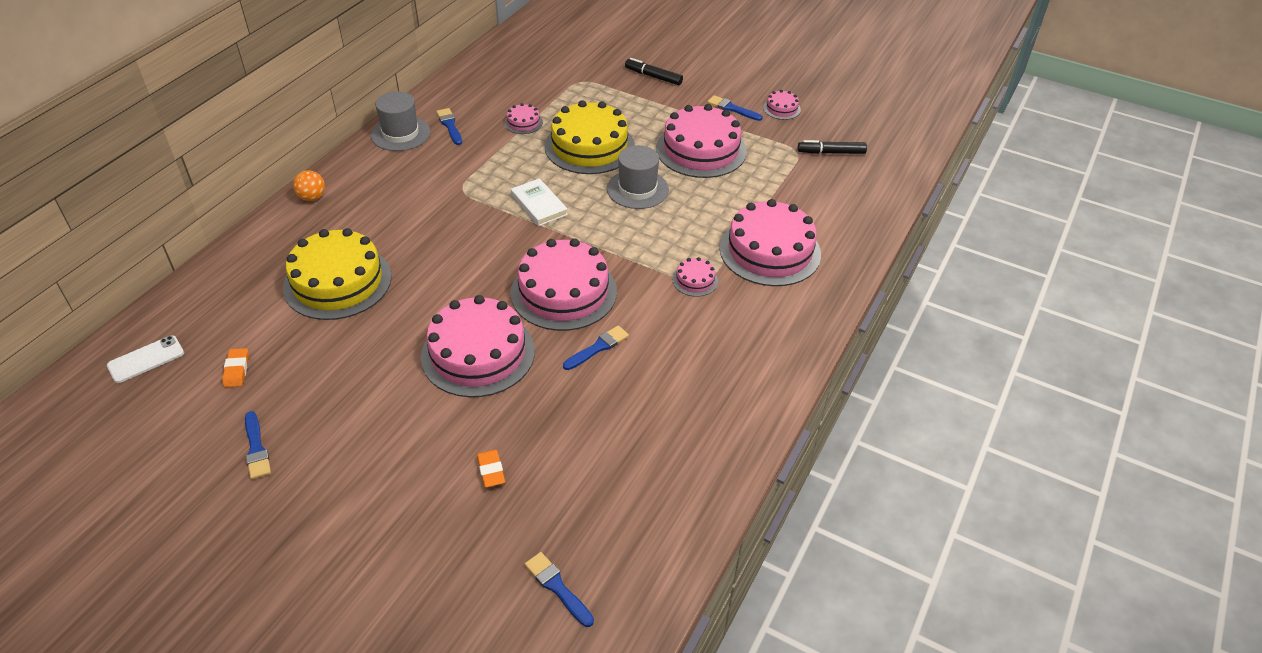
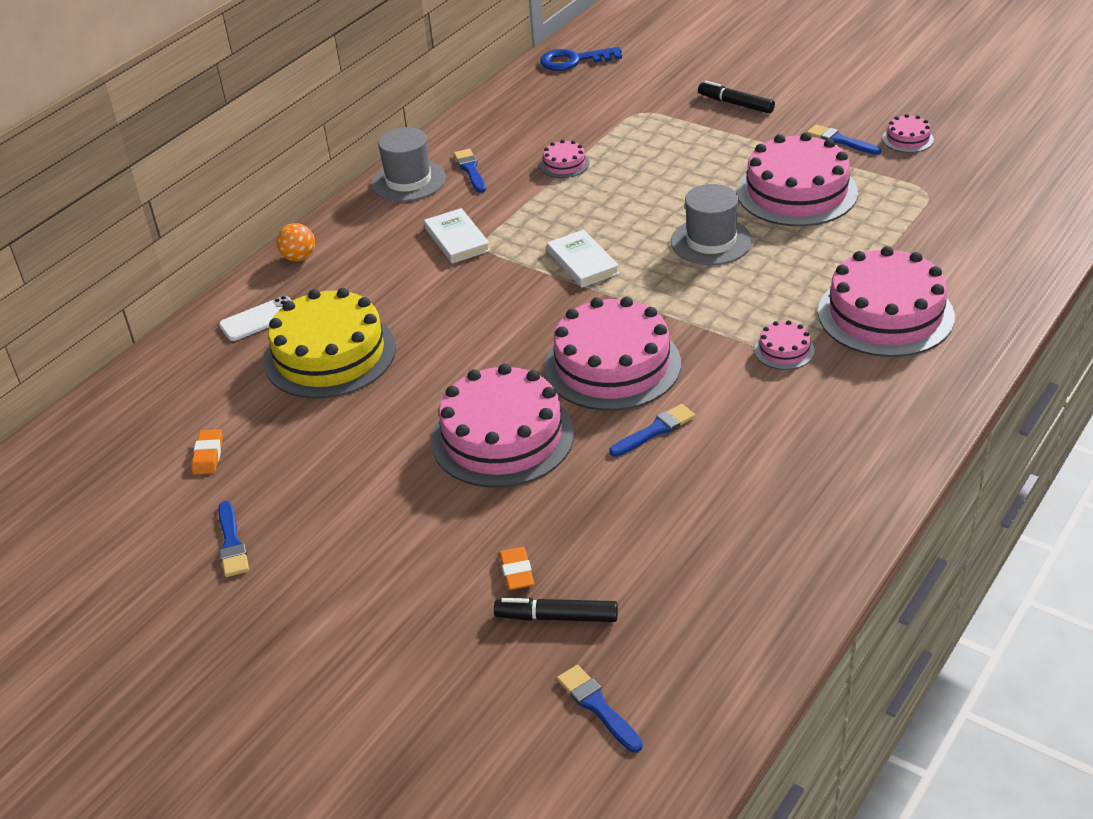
camera: 10 degrees right, 5 degrees down
white phone [107,335,184,383] -> white phone moved to [219,296,292,341]
yellow cake [545,100,635,174] -> none
black marker [798,140,867,154] -> black marker moved to [494,598,618,622]
none -> white book [424,208,490,263]
none -> blue key [540,47,622,71]

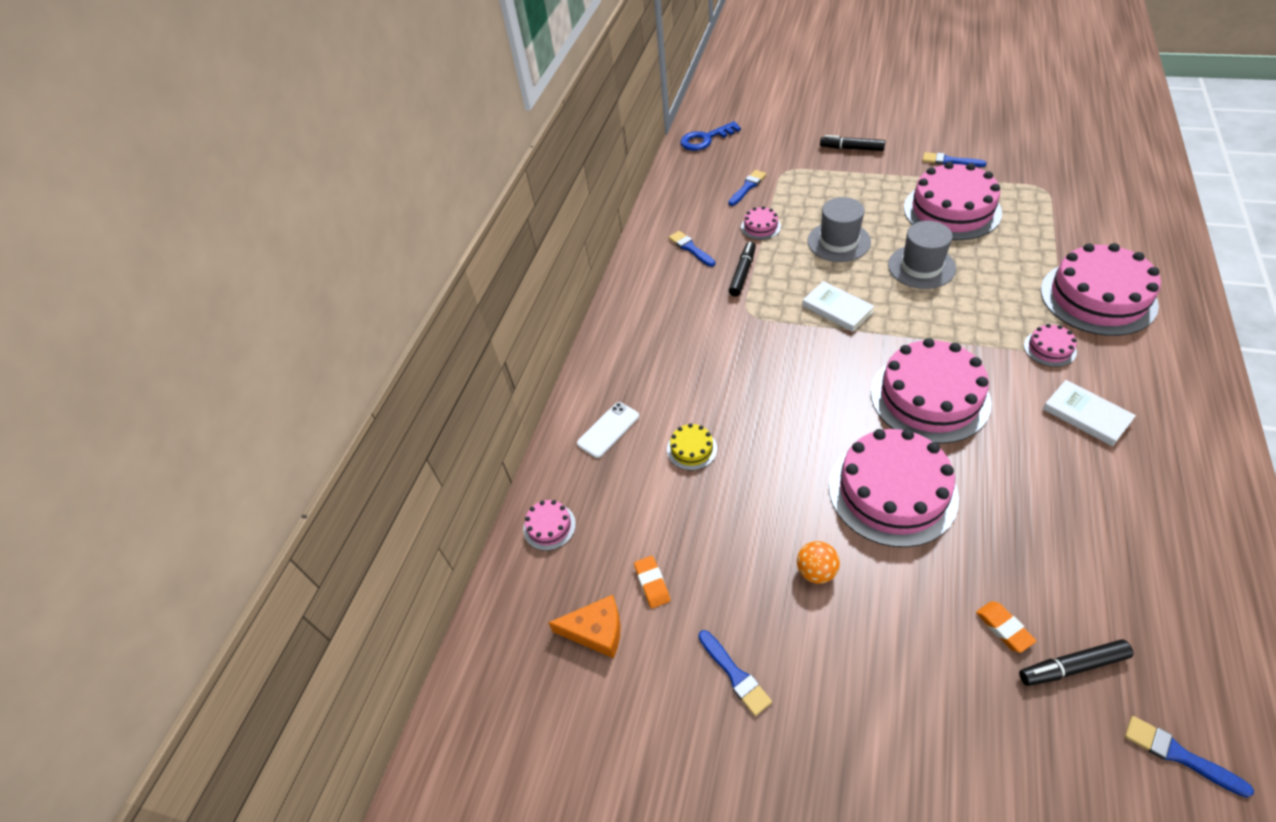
camera: 15 degrees left, 10 degrees up
yellow cake [264,288,396,398] -> yellow cake [667,423,717,470], size x0.44
orange ball [277,223,315,261] -> orange ball moved to [797,541,840,584]
grey hat [371,127,446,202] -> grey hat moved to [808,197,871,262]
white book [424,208,490,263] -> white book moved to [1043,380,1136,446]
blue brush [610,404,695,457] -> blue brush moved to [728,170,766,206]
pink cake [882,114,934,153] -> pink cake moved to [523,500,576,551]
none -> orange cheese [548,595,621,658]
none -> black marker [729,242,756,296]

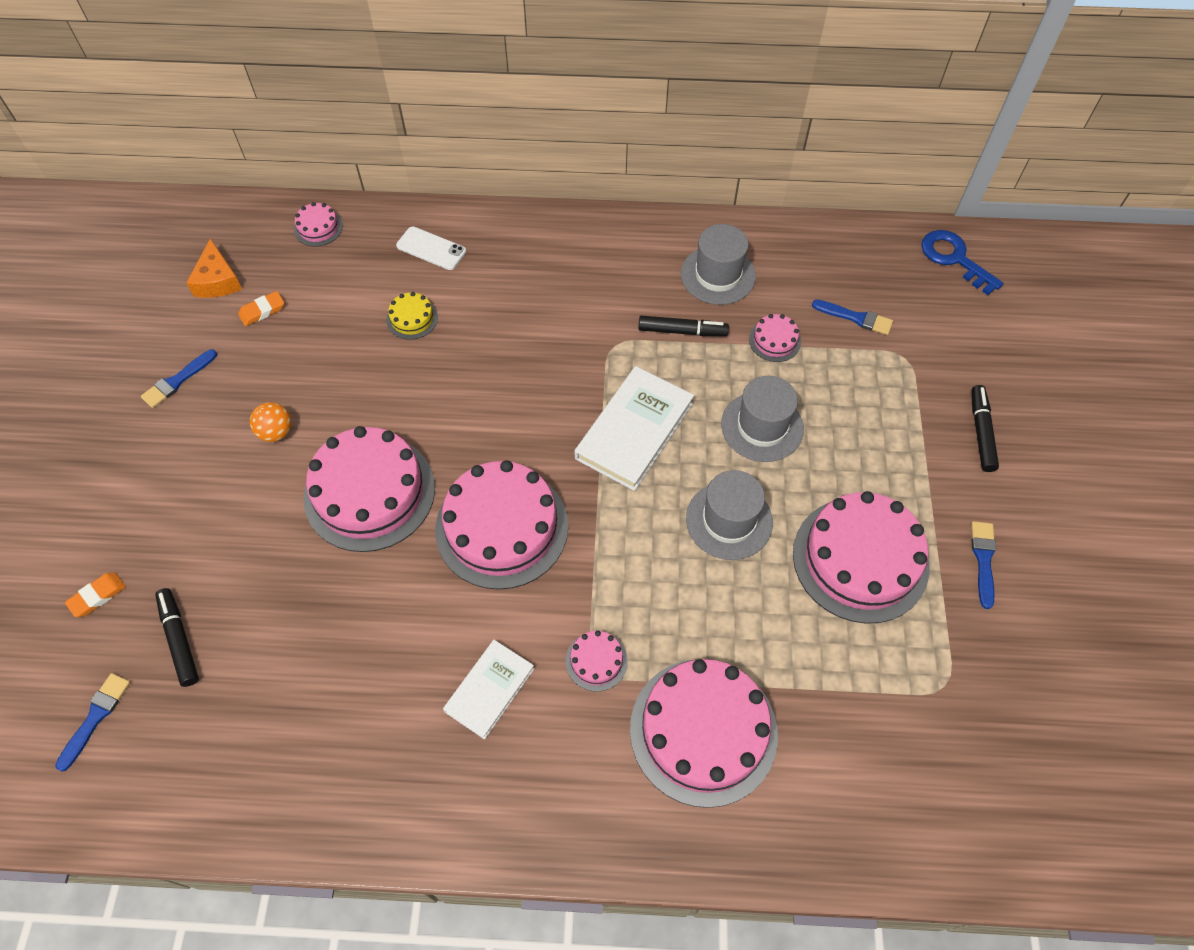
camera: 70 degrees right, 10 degrees up
blue brush [669,231,715,267] -> grey hat [681,224,756,305]
white book [802,281,874,332] -> white book [574,366,694,491], size x1.59
orange eraser [976,601,1036,653] -> orange eraser moved to [65,573,126,617]

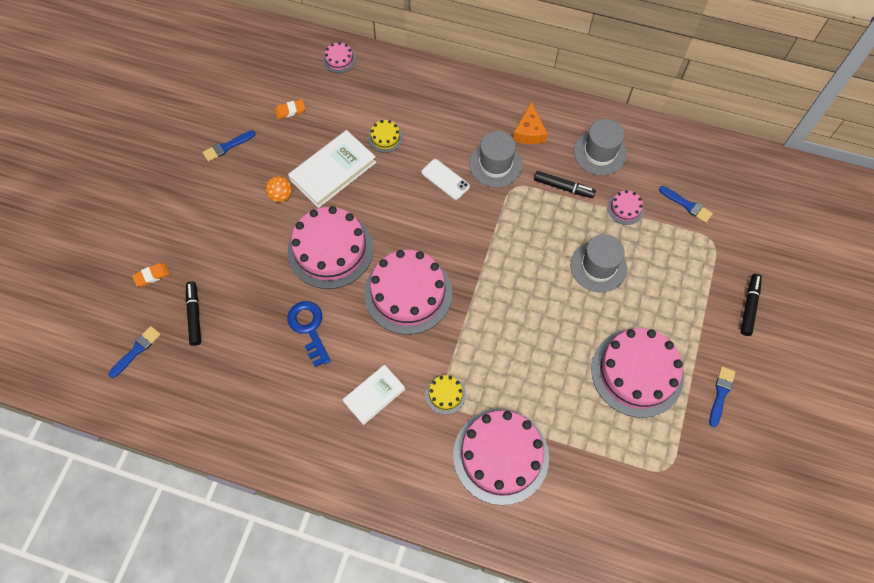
camera: 15 degrees right, 5 degrees up
orange cheese [186,238,242,298] -> orange cheese moved to [513,102,548,144]
white phone [396,226,466,270] -> white phone moved to [421,159,470,200]
pink cake [566,631,628,692] -> yellow cake [426,375,466,414]
white book [574,366,694,491] -> white book moved to [288,130,376,208]
grey hat [686,470,773,560] -> grey hat moved to [469,131,522,188]
blue key [921,230,1004,295] -> blue key moved to [287,301,331,367]

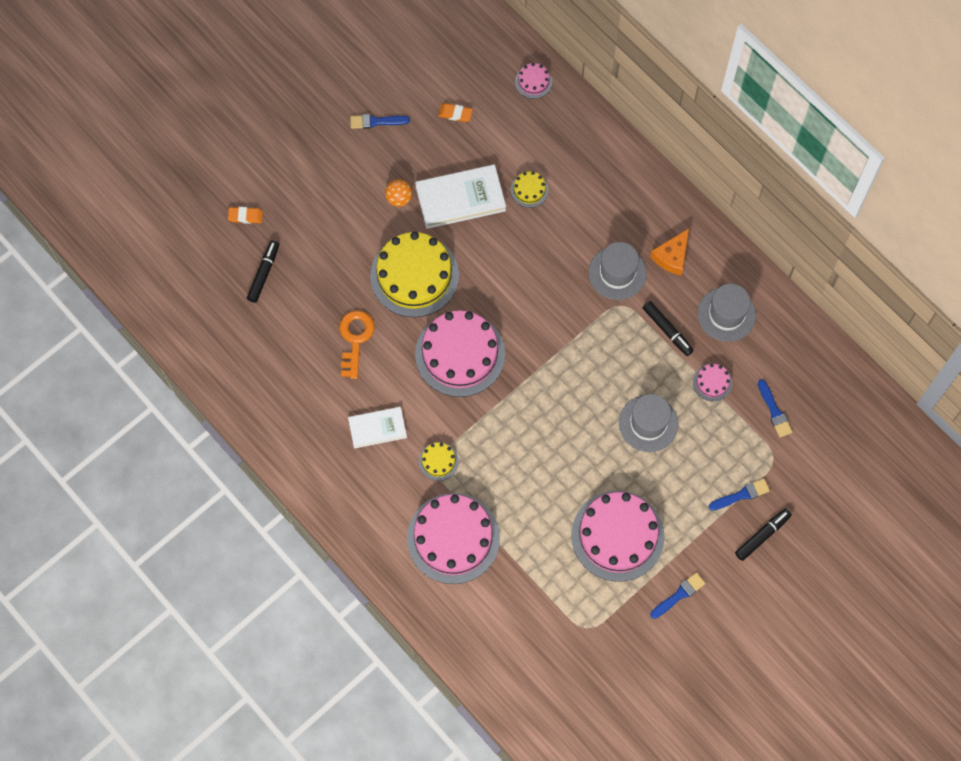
camera: 30 degrees right, 5 degrees up
blue brush [108,326,161,378] -> blue brush moved to [709,478,770,511]
blue key [287,301,331,367] -> orange key [339,310,375,379]
pink cake [288,206,373,289] -> yellow cake [370,232,459,317]
white phone [421,159,470,200] -> none

